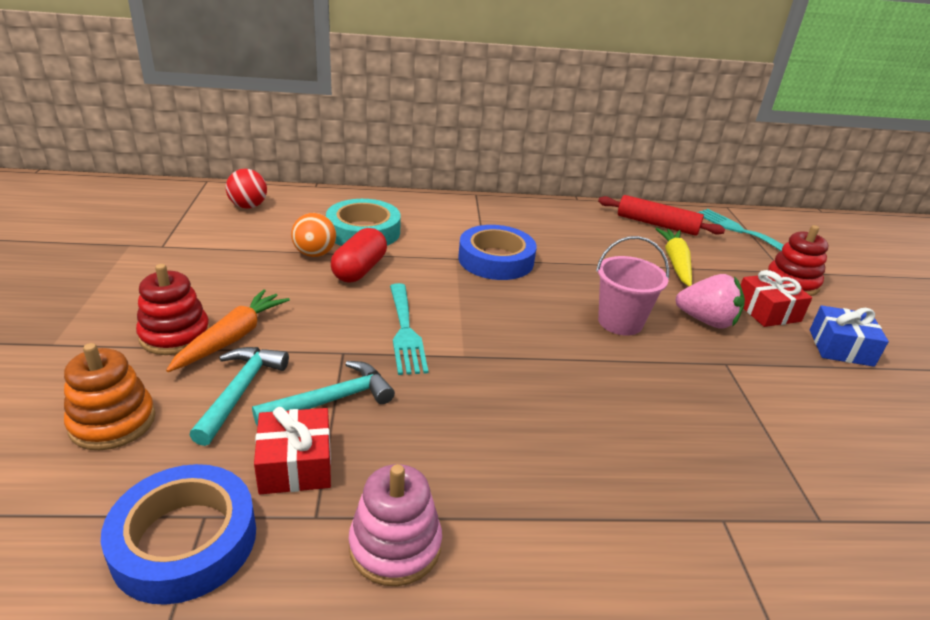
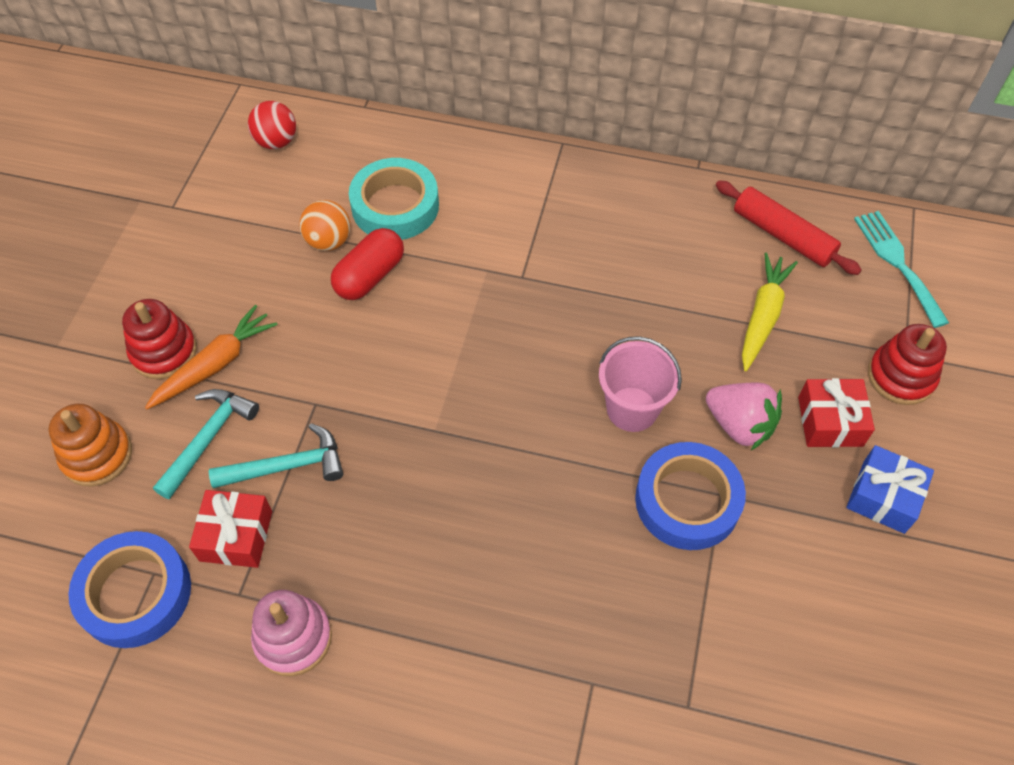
camera: 20 degrees right, 25 degrees up
turquoise fork [390,283,428,375] -> none
blue tape [458,225,537,280] -> blue tape moved to [635,442,746,550]

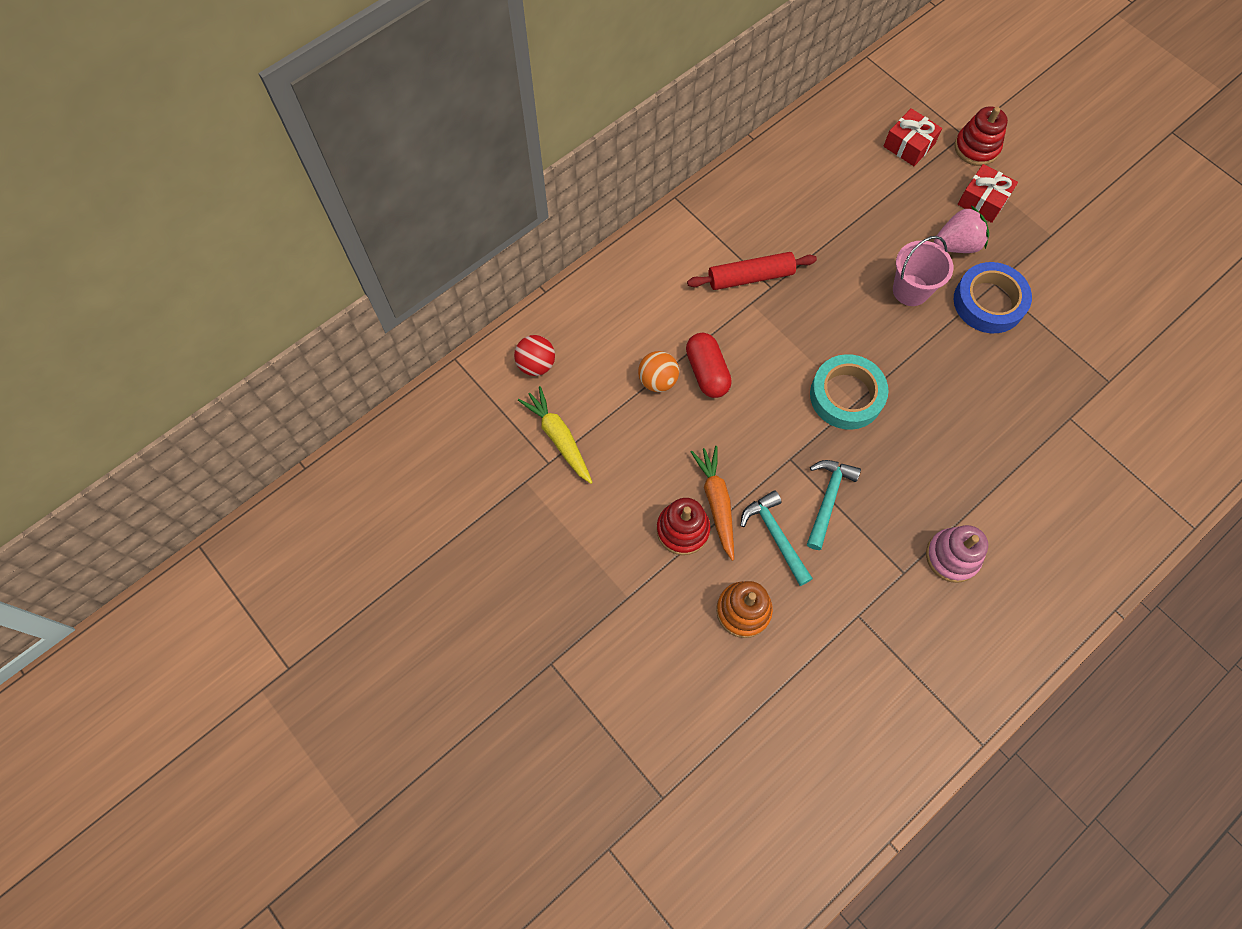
camera: 55 degrees left, 10 degrees up
blue tape [69,531,191,648] -> none
red gift [189,490,272,568] -> red gift moved to [884,108,942,166]
turquoise tape [349,158,439,240] -> turquoise tape moved to [810,354,888,430]
red rolling pin [716,180,862,275] -> red rolling pin moved to [687,252,817,290]
yellow carrot [742,252,798,371] -> yellow carrot moved to [518,386,593,484]
blue gift [846,445,934,534] -> none
turquoise fork [854,211,949,328] -> none

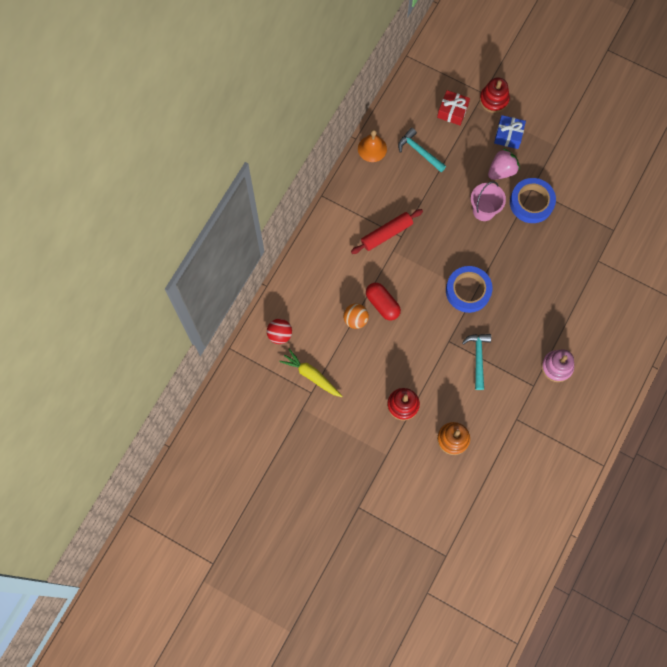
camera: 20 degrees left, 5 degrees up
orange carrot [691,446,734,561] -> none
turquoise hammer [740,490,813,586] -> turquoise hammer moved to [398,128,446,172]
turquoise tape [810,354,888,430] -> blue tape [446,266,492,313]
red gift [958,164,1018,223] -> blue gift [494,115,526,149]
none -> orange bell [358,130,387,162]

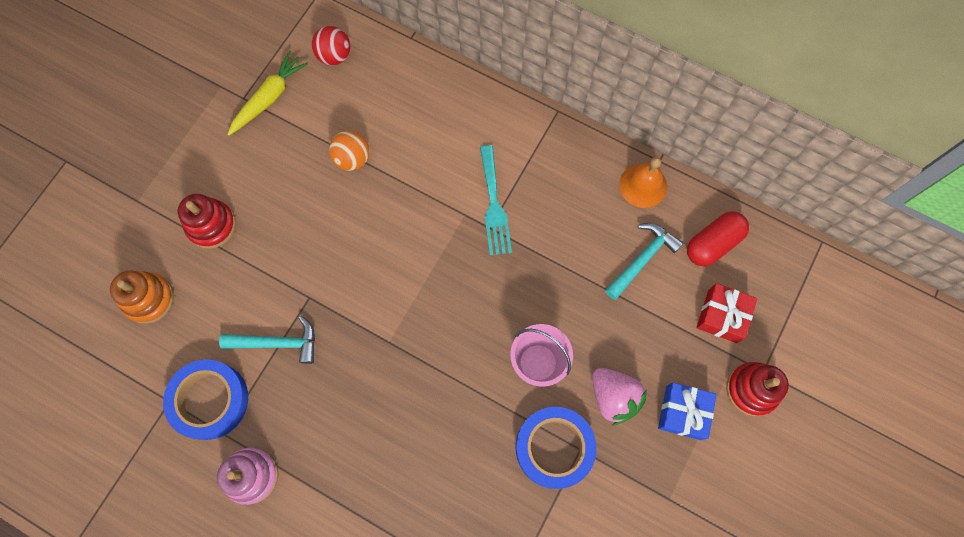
camera: 90 degrees right, 0 degrees up
red rolling pin [351,209,423,254] -> turquoise fork [480,145,512,255]
red capsule [366,283,401,321] -> red capsule moved to [687,211,749,267]
blue tape [446,266,492,313] -> blue tape moved to [163,359,248,440]

